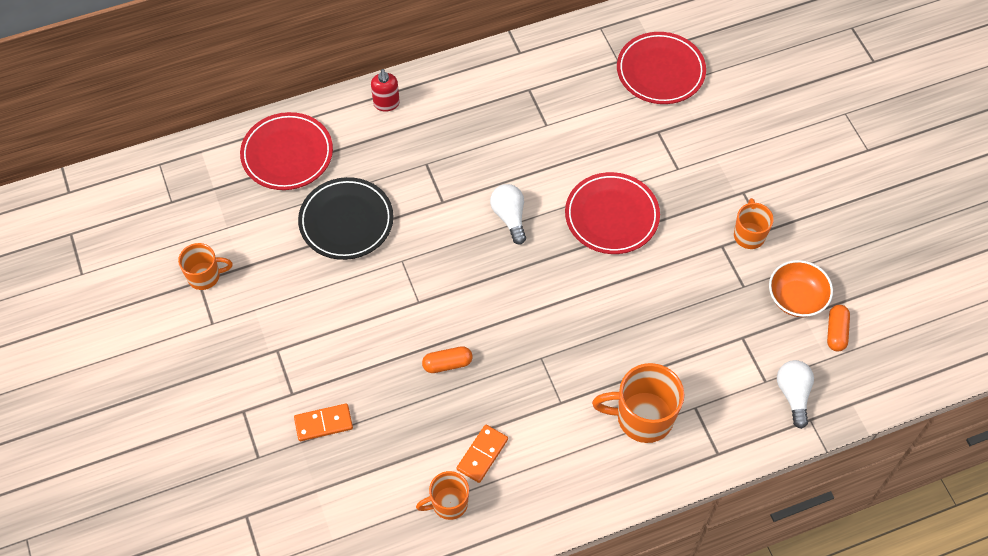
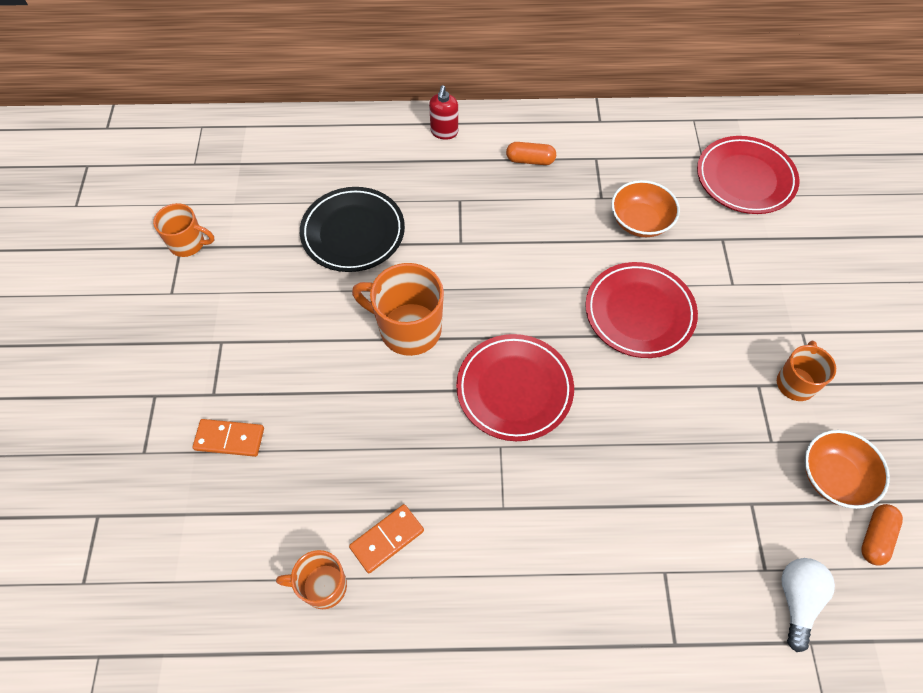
camera: 20 degrees right, 0 degrees up
red plate [240,112,333,190] -> red plate moved to [456,334,574,441]
orange capsule [422,346,473,373] -> orange capsule moved to [506,142,556,165]
white light bulb [490,184,526,244] -> none
orange mug [592,363,684,443] -> orange mug moved to [352,263,444,356]
none -> orange bowl [611,180,680,237]

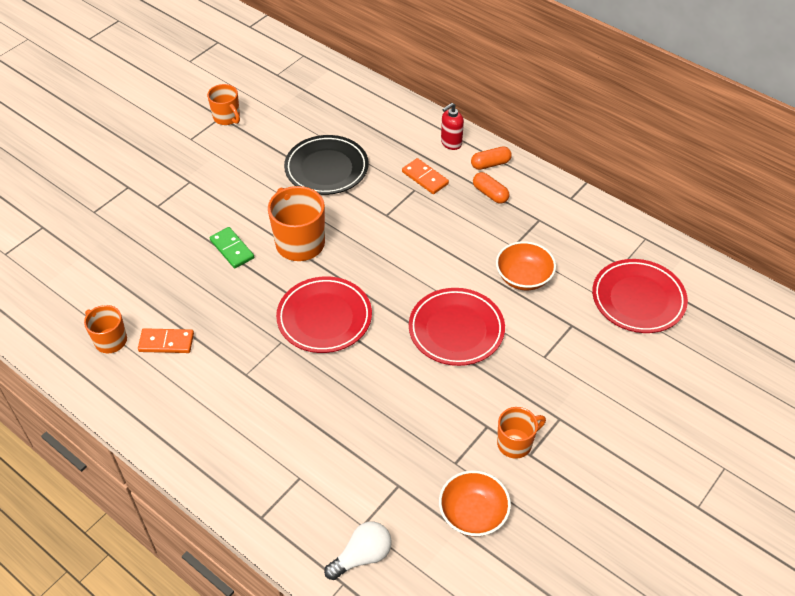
camera: 40 degrees right, 10 degrees down
orange domino [193,419,264,457] -> orange domino moved to [402,158,449,194]
orange capsule [861,504,903,566] -> orange capsule moved to [471,146,512,170]
none -> green domino [210,227,254,268]

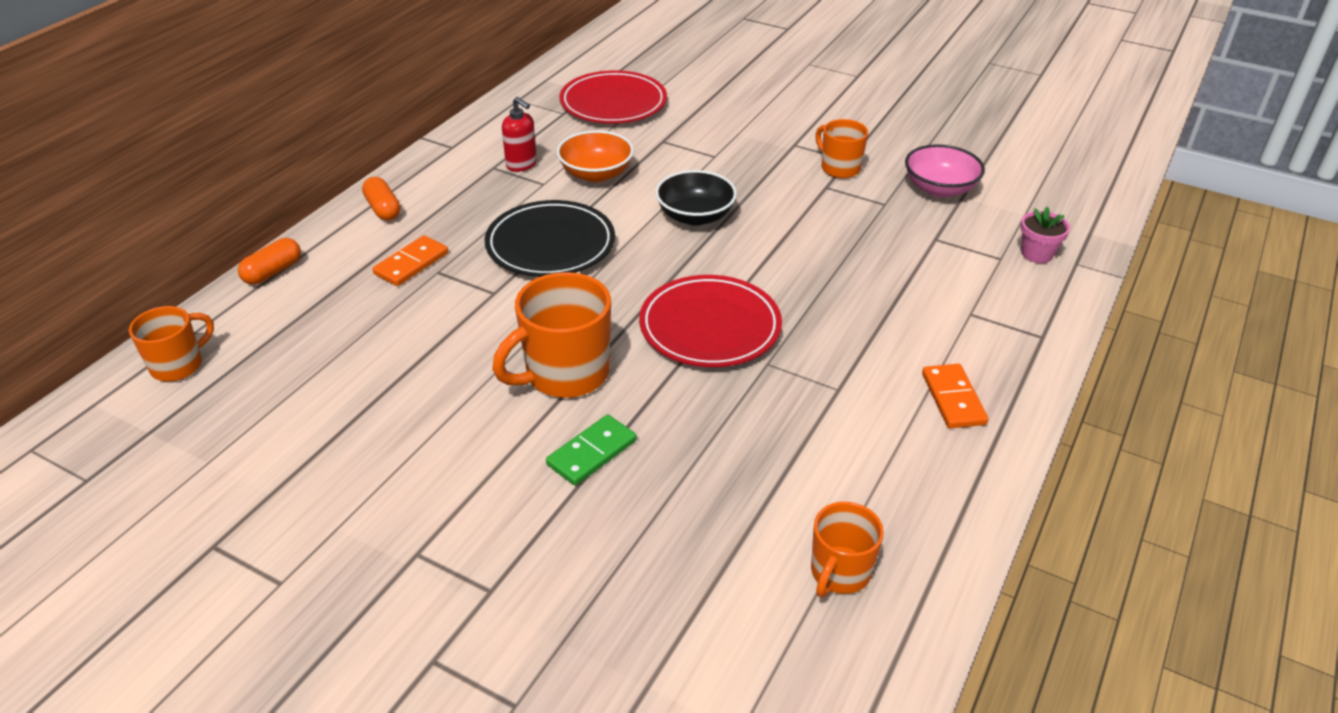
camera: 100 degrees left, 10 degrees down
orange domino [138,328,194,353] -> orange domino moved to [922,364,988,428]
orange mug [207,84,240,125] -> orange mug moved to [129,306,214,382]
black plate [284,135,369,195] -> black plate moved to [485,200,615,277]
white light bulb [324,521,392,580] -> pink flower pot [1021,207,1070,263]
red plate [409,288,505,366] -> black bowl [655,170,737,226]
orange bowl [439,470,511,537] -> pink bowl [905,144,985,197]
red soap dispenser [441,103,464,150] -> red soap dispenser moved to [502,97,537,172]
orange capsule [473,172,509,204] -> orange capsule moved to [238,238,301,285]

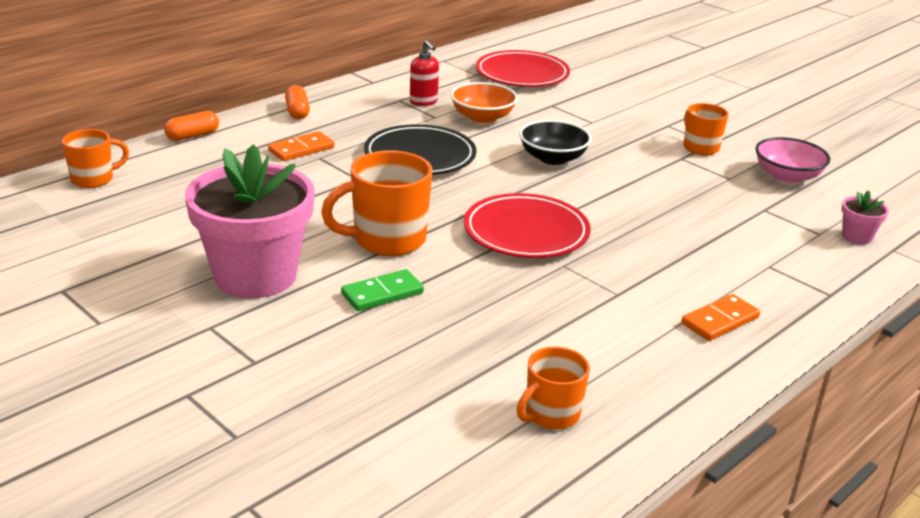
camera: 15 degrees right, 10 degrees down
orange domino [922,364,988,428] -> orange domino turned 45 degrees clockwise [681,294,760,341]
none -> pink flower pot [185,144,315,298]

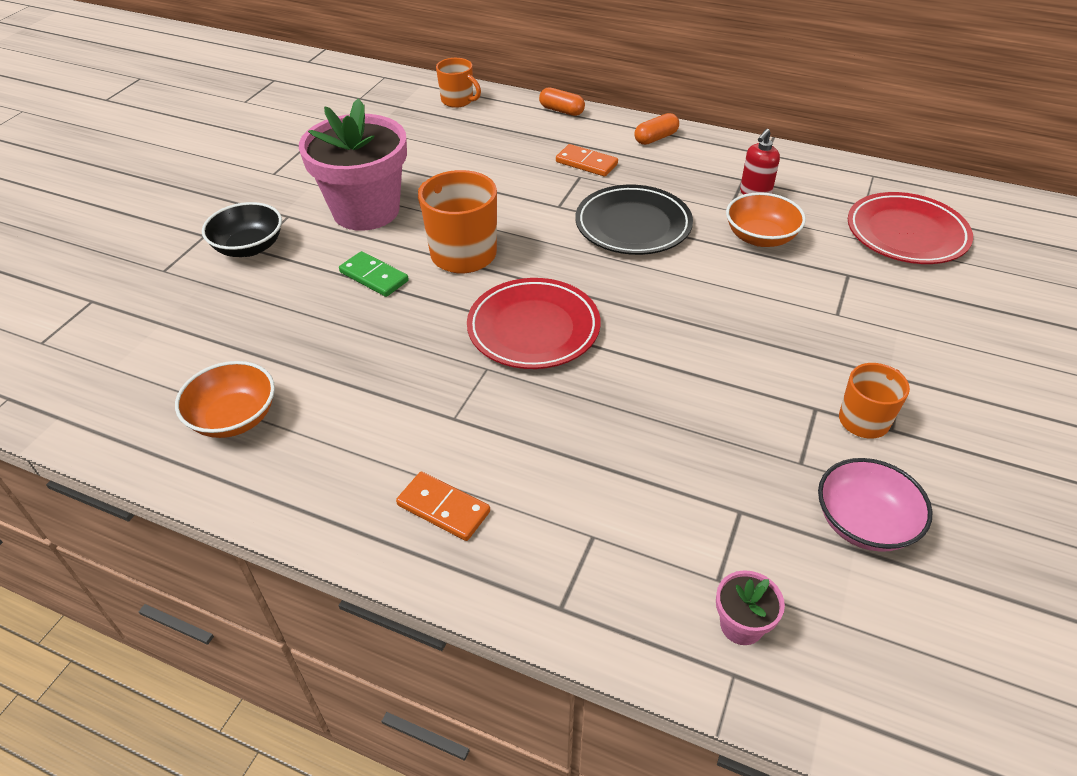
camera: 70 degrees right, 15 degrees up
orange mug [517,347,590,430] -> orange bowl [175,361,275,438]
black bowl [519,120,592,165] -> black bowl moved to [202,202,282,257]

